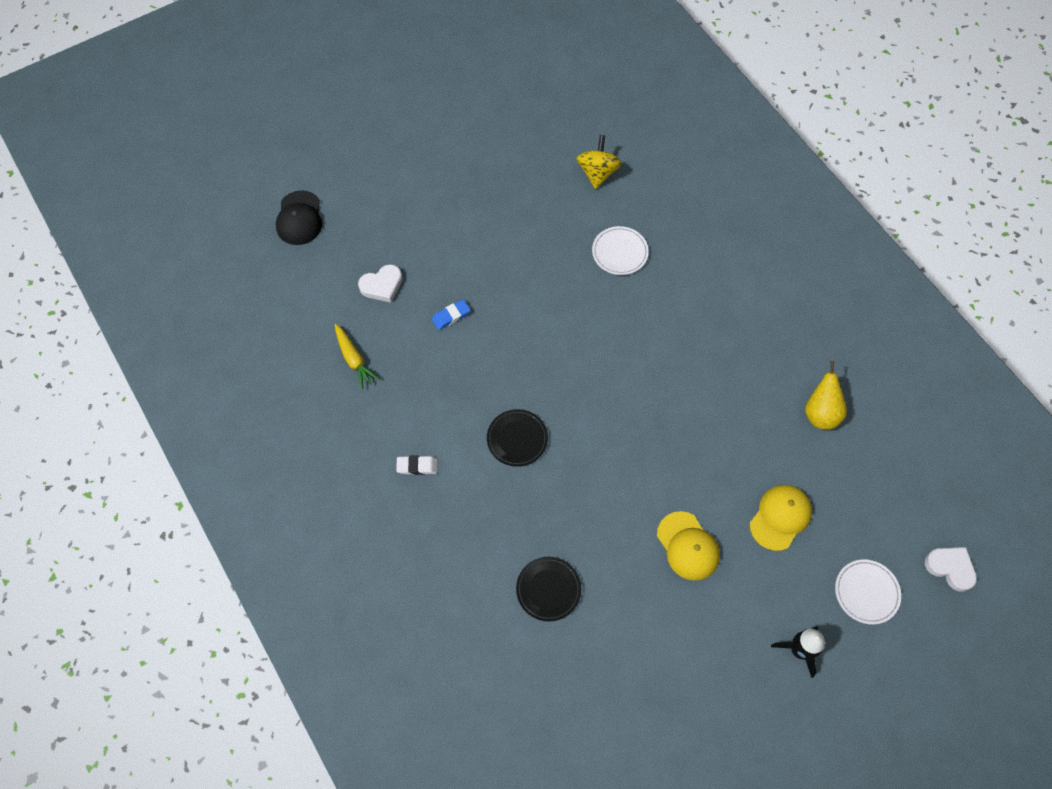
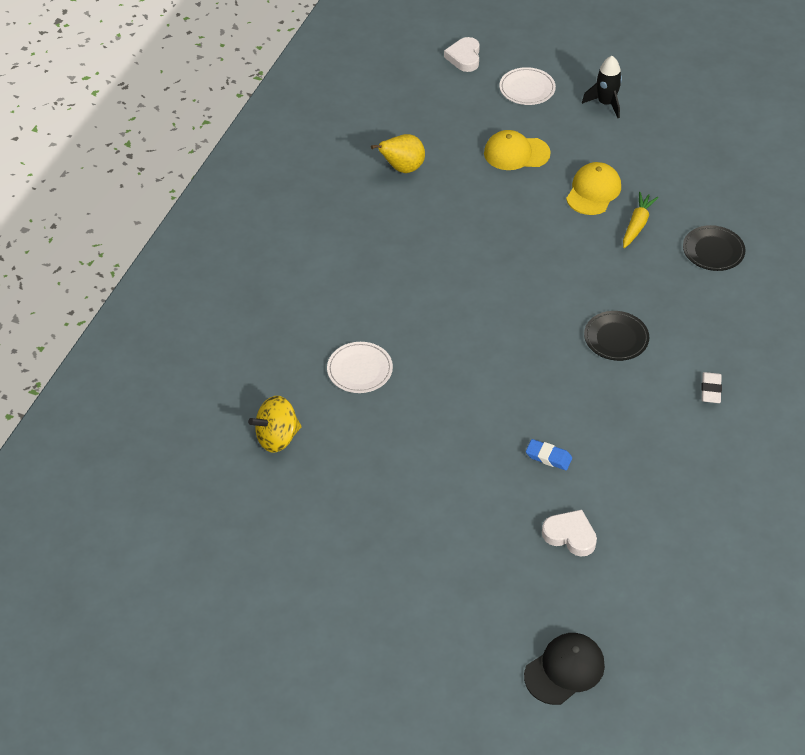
camera: 125 degrees left, 15 degrees down
yellow carrot [335,324,380,389] -> yellow carrot moved to [623,192,659,248]
white eraser [396,456,438,475] -> white eraser turned 45 degrees clockwise [701,372,722,403]

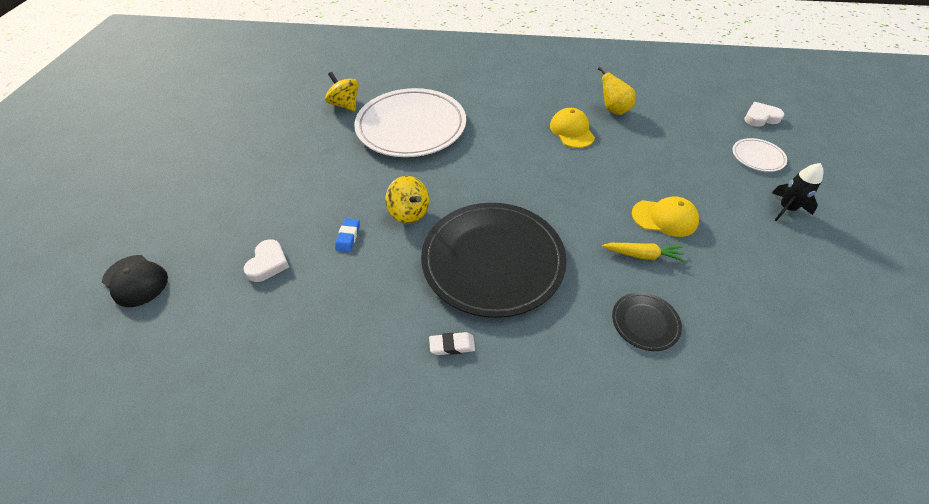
camera: 75 degrees right, 0 degrees up
white plate [327,342,393,393] -> white plate [354,88,466,157], size x2.36
yellow cap [484,130,551,170] -> yellow cap moved to [550,108,595,148]
black plate [584,311,649,361] -> black plate [421,203,567,318], size x2.36
none -> yellow spinning top [385,176,429,223]

